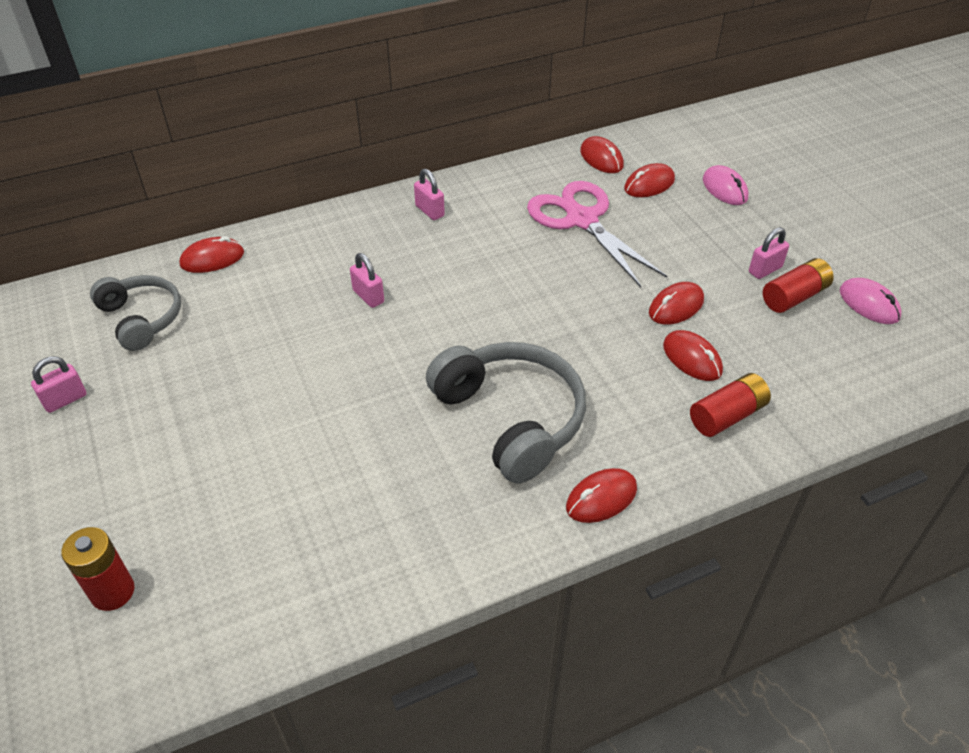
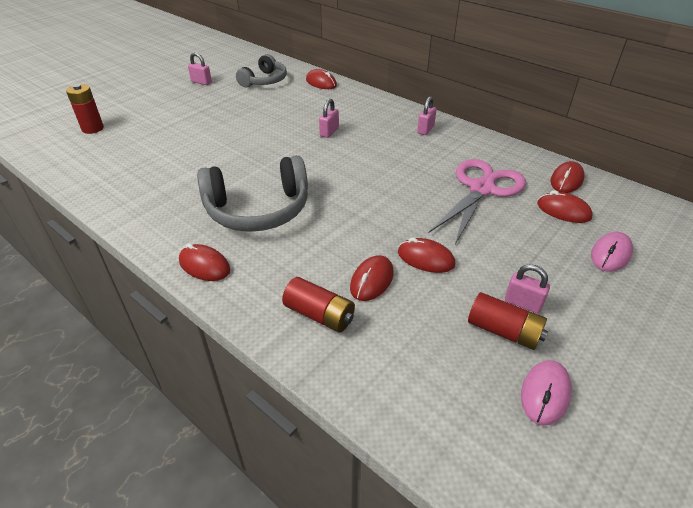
camera: 65 degrees right, 5 degrees down
grey headphones [426,342,586,483] -> grey headphones turned 45 degrees clockwise [197,155,308,232]

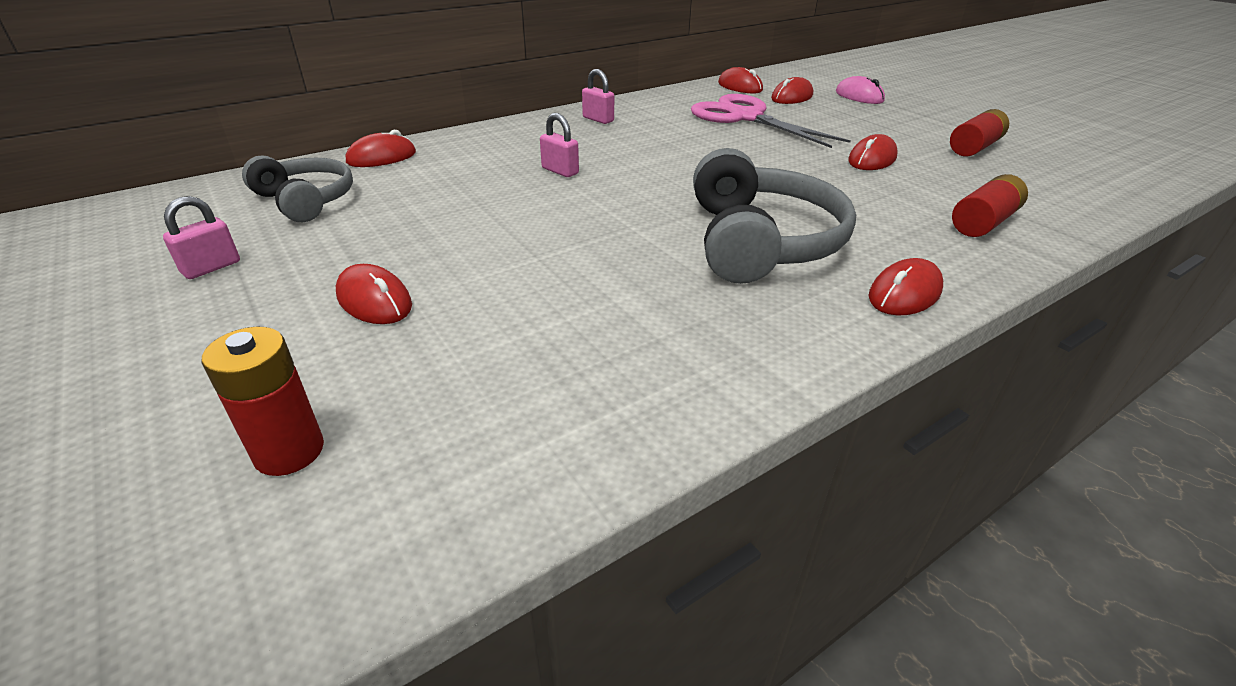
camera: 75 degrees left, 5 degrees down
red mouse [350,255,393,301] -> red mouse moved to [336,264,412,324]
pink padlock [505,264,550,313] -> none
pink mouse [521,360,572,426] -> none

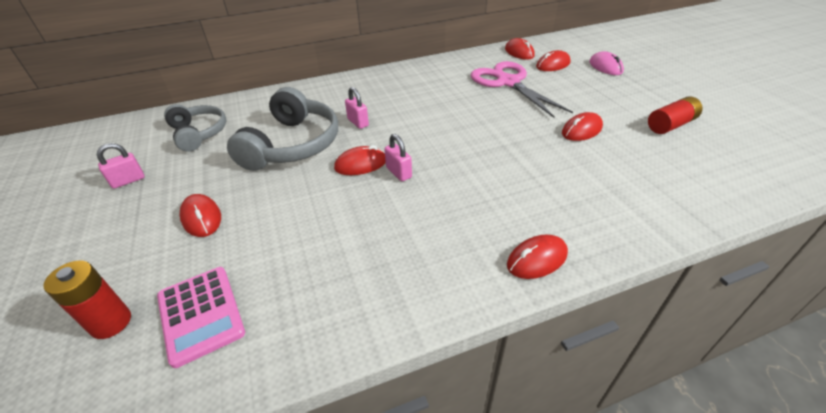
camera: 15 degrees right, 5 degrees up
red mouse [346,130,416,167] -> red mouse moved to [334,145,386,175]
pink padlock [582,69,614,124] -> pink padlock moved to [384,134,412,181]
grey headphones [693,148,856,284] -> grey headphones moved to [227,87,338,171]
red battery [952,174,1028,237] -> none
none -> pink calculator [157,267,245,368]

